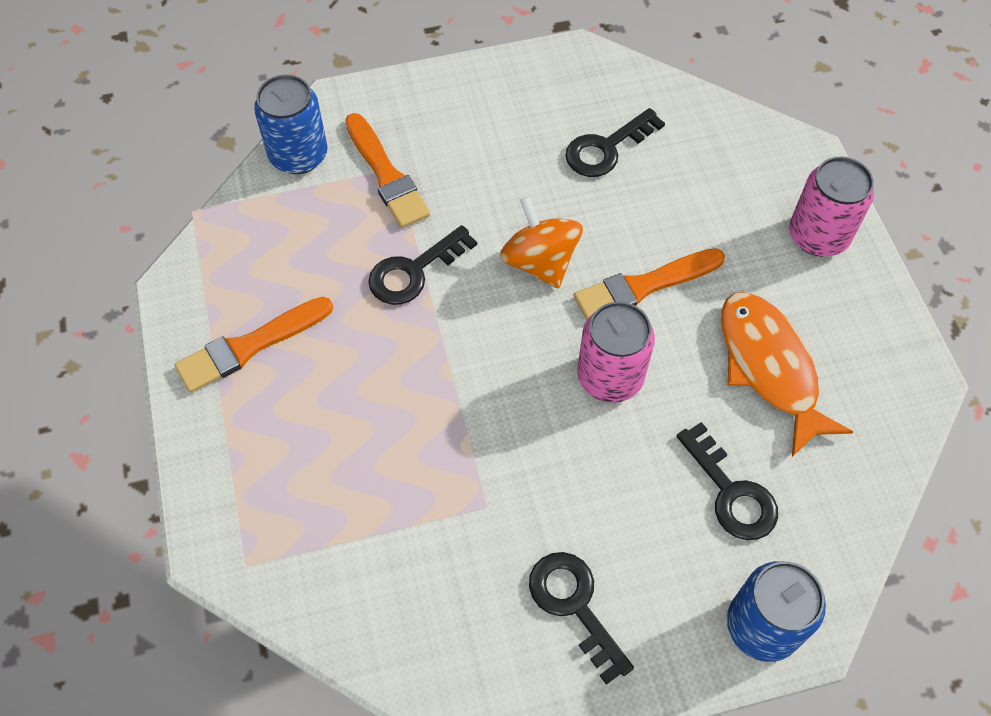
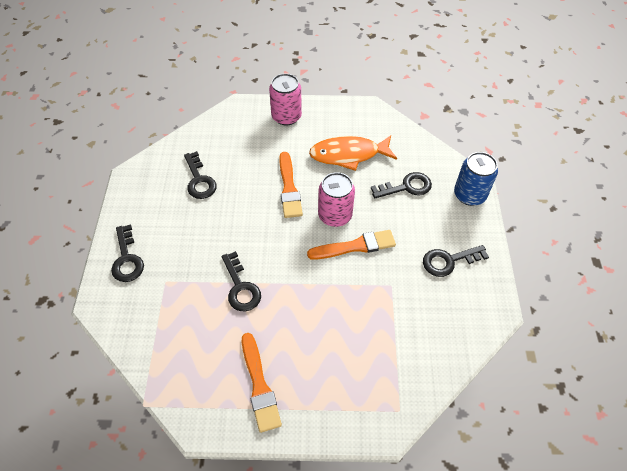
camera: 75 degrees left, 5 degrees down
blue can [254,75,328,174] -> none
orange brush [345,113,430,228] -> orange brush moved to [307,230,396,260]
orange spinning top [500,196,583,289] -> none
none -> black key [111,225,144,282]

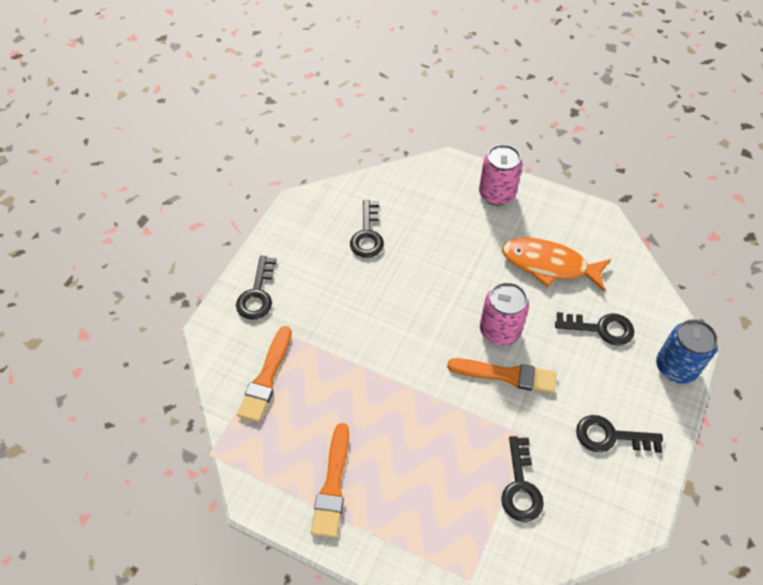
camera: 25 degrees right, 0 degrees up
black key [221,251,261,311] -> black key moved to [501,436,544,522]
orange brush [279,152,303,218] -> orange brush moved to [237,326,292,422]

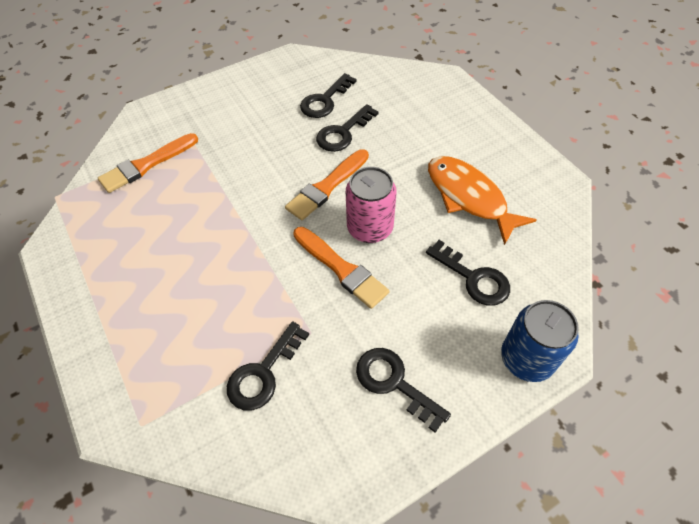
camera: 35 degrees right, 0 degrees up
black key [236,256,276,320] -> black key moved to [316,104,379,152]
orange brush [311,423,349,538] -> orange brush moved to [285,149,369,220]
pink can [479,144,522,205] -> none

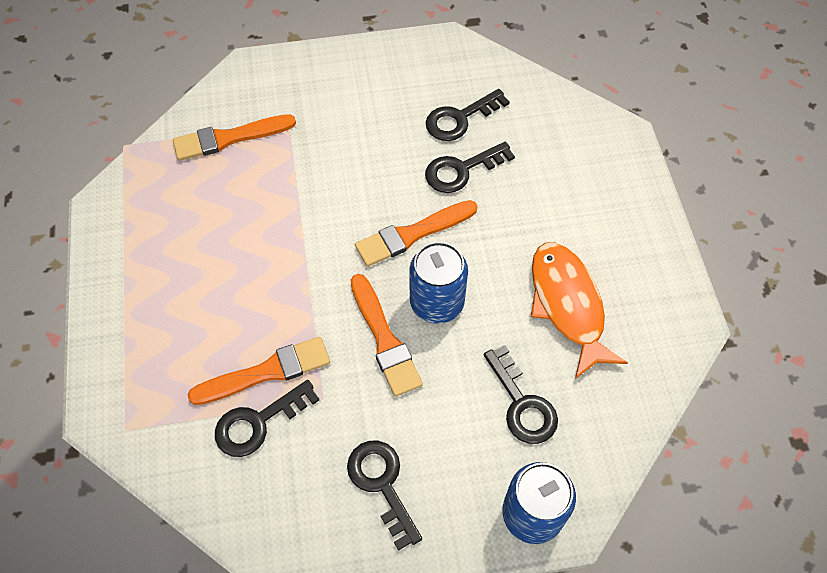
camera: 20 degrees right, 5 degrees up
pink can [346,167,397,243] -> blue can [409,242,468,324]
none -> orange brush [188,337,330,405]

